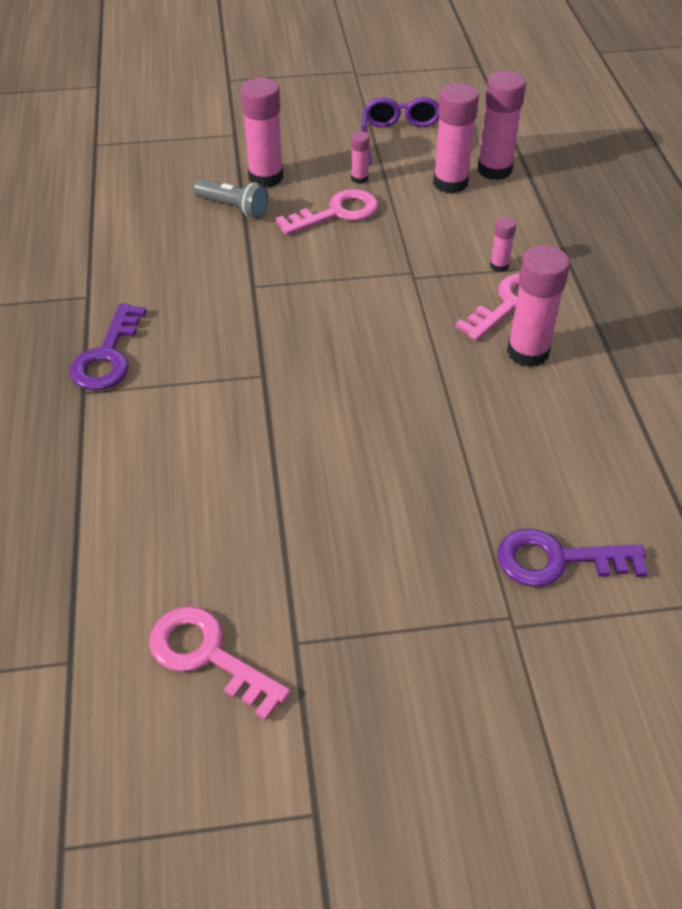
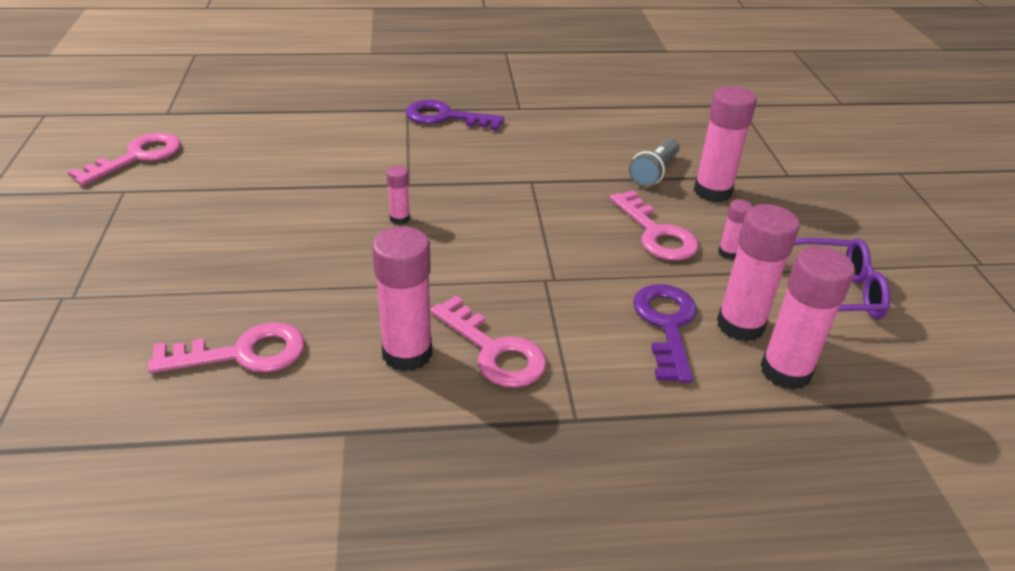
camera: 90 degrees right, 10 degrees down
pink glue stick [490,217,516,272] -> pink glue stick moved to [386,166,410,225]
purple key [498,529,648,587] -> purple key moved to [633,284,697,383]
none -> pink key [148,322,305,373]

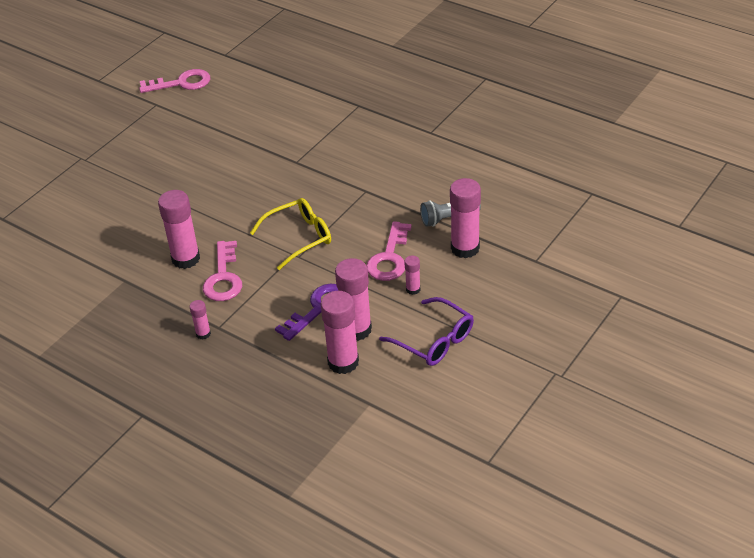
camera: 45 degrees right, 5 degrees up
pink key [148,322,305,373] -> none
pink glue stick [386,166,410,225] -> pink glue stick moved to [190,300,211,339]
purple key [406,100,504,131] -> none
none -> yellow glasses [250,198,331,270]

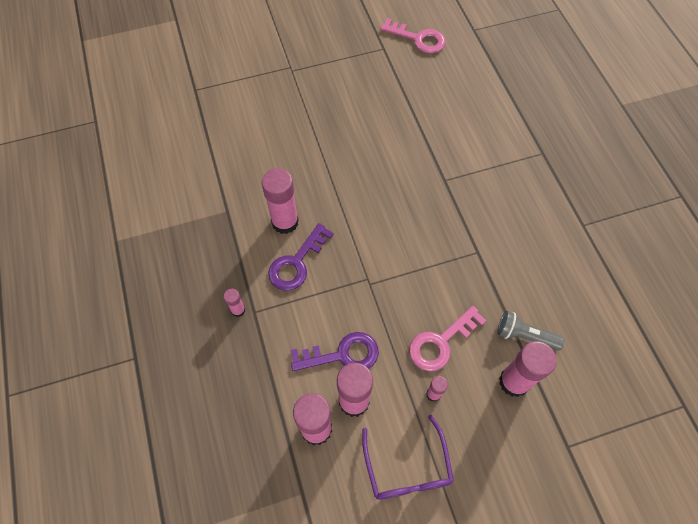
camera: 35 degrees right, 20 degrees up
pink key [203,241,242,301] -> purple key [268,223,334,291]
yellow glasses [250,198,331,270] -> none

